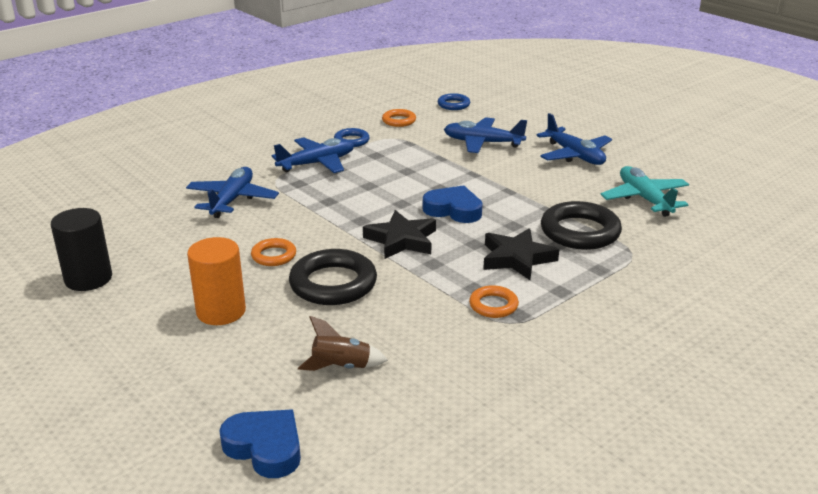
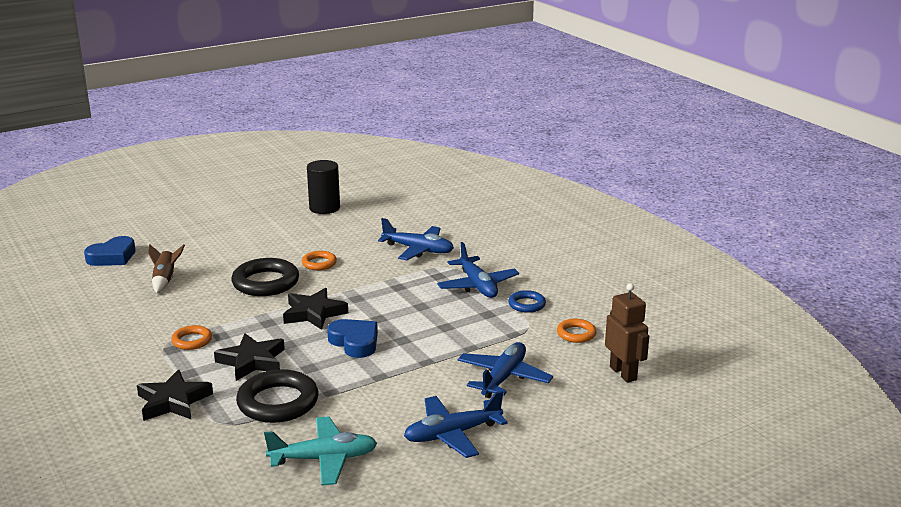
camera: 100 degrees right, 5 degrees down
orange cylinder [187,237,246,325] -> none
blue heart [423,185,483,223] -> blue heart turned 75 degrees counterclockwise [327,319,378,358]
blue ring [438,93,470,110] -> brown robot [605,283,649,383]
none -> black star [137,370,213,421]

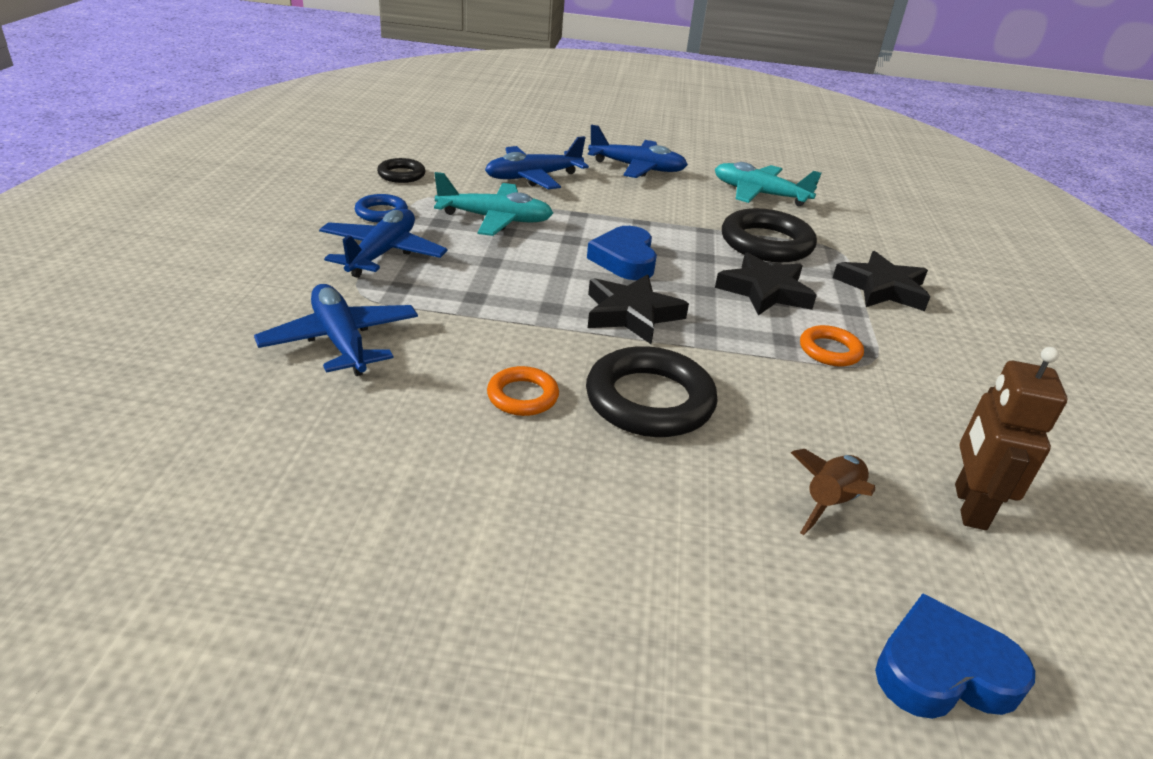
camera: 145 degrees left, 10 degrees up
black cylinder [307,160,340,214] -> none
orange ring [557,319,597,343] -> black ring [377,158,425,183]
brown robot [605,283,649,383] -> brown robot moved to [955,347,1068,530]
none -> turquoise plane [434,172,553,236]

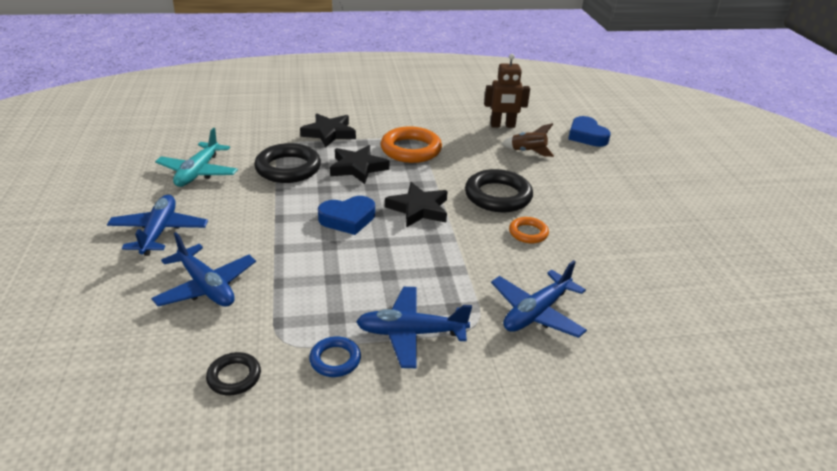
camera: 105 degrees left, 0 degrees up
turquoise plane [434,172,553,236] -> none
orange ring [800,325,864,367] -> orange ring [381,126,442,163], size x1.85

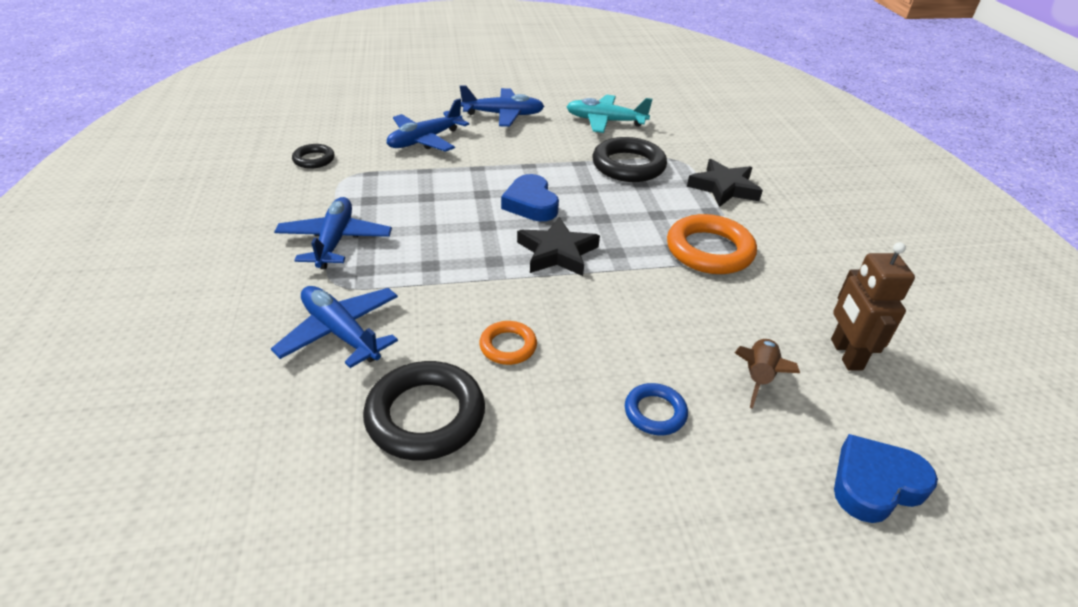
camera: 90 degrees right, 5 degrees up
blue ring [309,337,361,377] -> blue ring moved to [625,383,688,435]
black star [330,145,389,184] -> none
black ring [465,169,533,212] -> black ring moved to [363,361,485,460]

